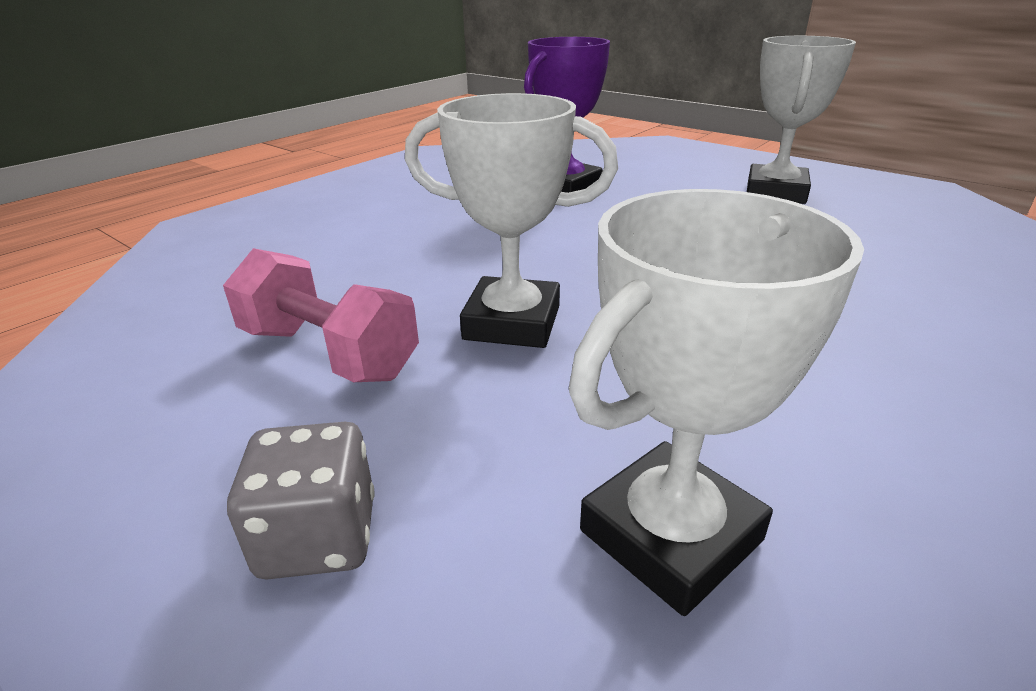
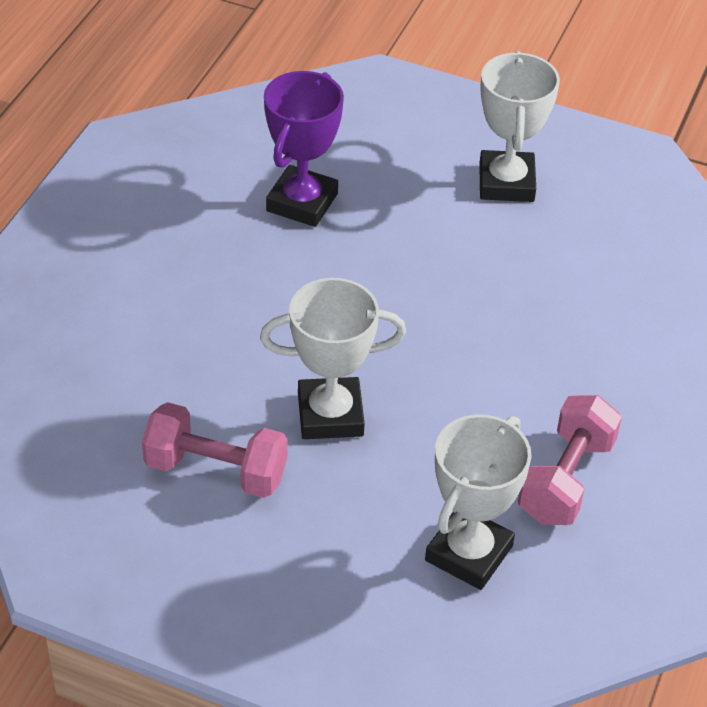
camera: 20 degrees left, 15 degrees up
grey dice [227,422,374,580] -> none
none -> pink dumbbell [518,395,622,525]

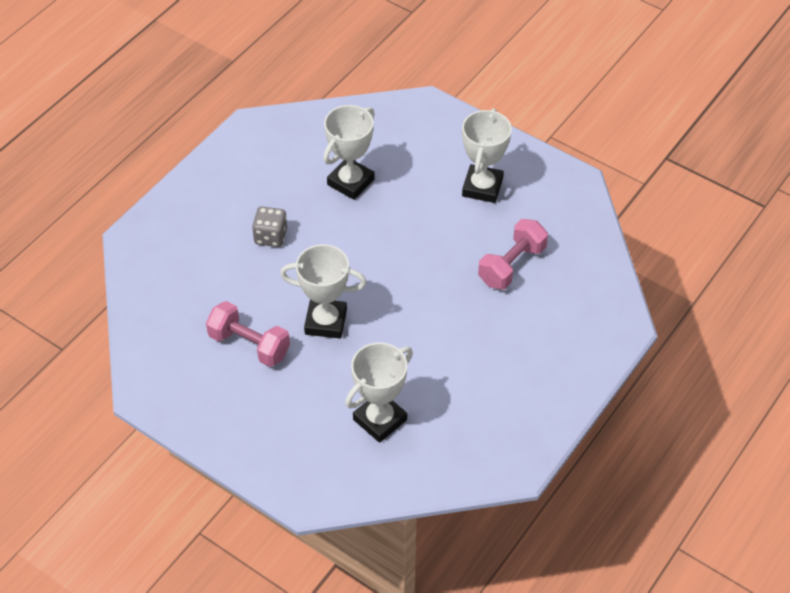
camera: 15 degrees right, 5 degrees up
purple trophy [264,71,344,227] -> white trophy [323,105,375,200]
pink dumbbell [518,395,622,525] -> pink dumbbell moved to [478,219,548,290]
none -> grey dice [252,207,287,247]

